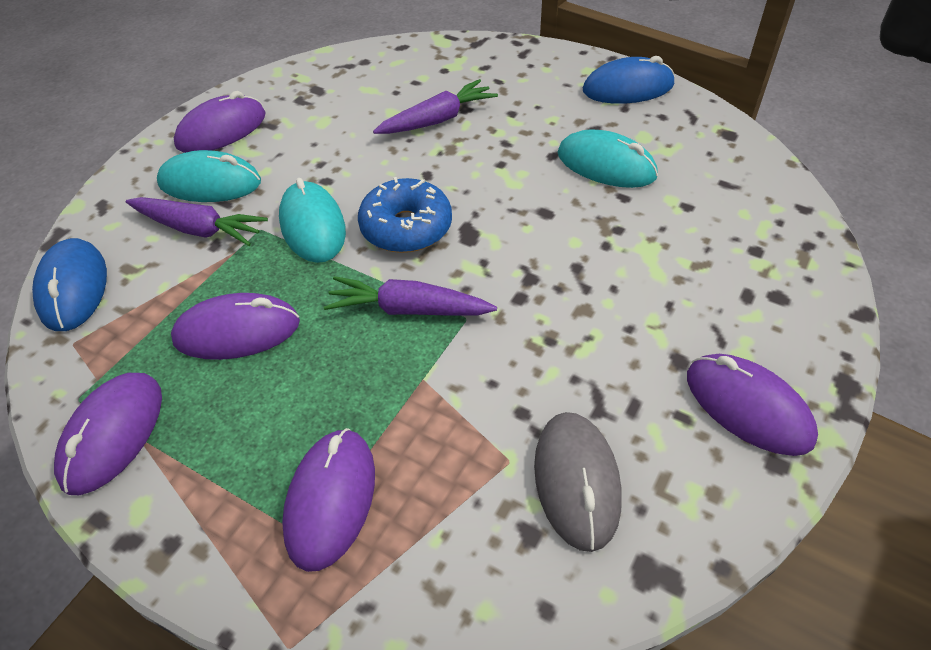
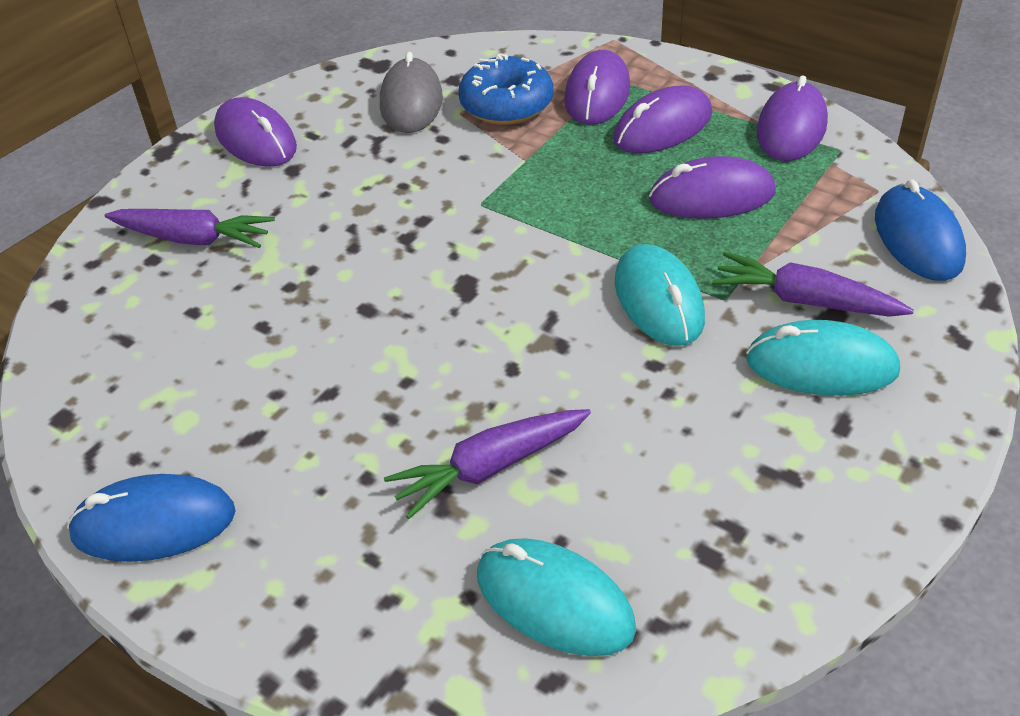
camera: 175 degrees left, 5 degrees down
purple mouse [174,91,266,153] -> purple mouse moved to [613,85,712,153]
purple carrot [324,276,497,316] -> purple carrot moved to [105,209,275,248]
blue donut [358,177,452,253] -> blue donut moved to [459,54,553,125]
turquoise mouse [558,129,658,188] -> turquoise mouse moved to [477,538,636,656]

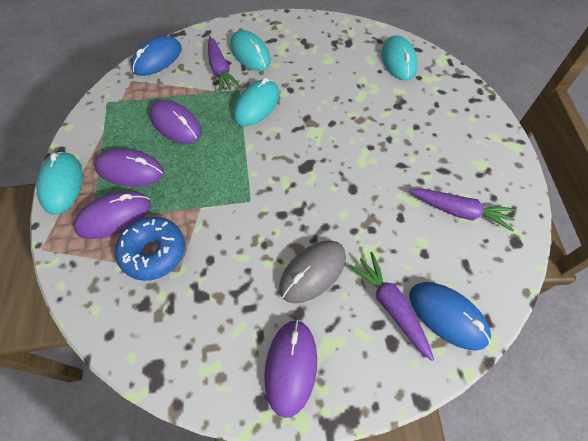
camera: 135 degrees left, 15 degrees up
blue mouse [67,474,235,562] -> blue mouse moved to [409,282,491,351]
grey mouse [380,52,443,133] -> grey mouse moved to [279,240,346,303]
purple carrot [384,409,591,519] -> purple carrot moved to [409,188,516,232]
purple mouse [757,75,828,161] -> none
none -> turquoise mouse [36,152,83,215]

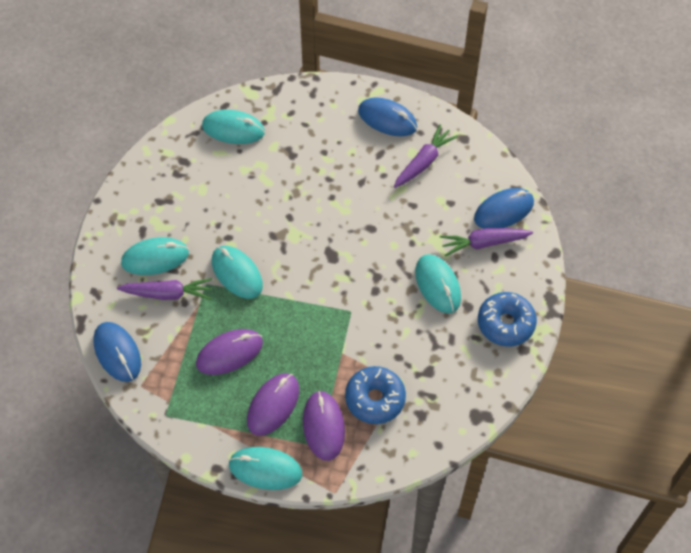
camera: 70 degrees left, 0 degrees up
purple mouse [264,319,317,418] -> blue donut [478,292,537,347]
grey mouse [279,240,346,303] -> turquoise mouse [415,254,461,313]
none -> blue mouse [358,97,417,136]

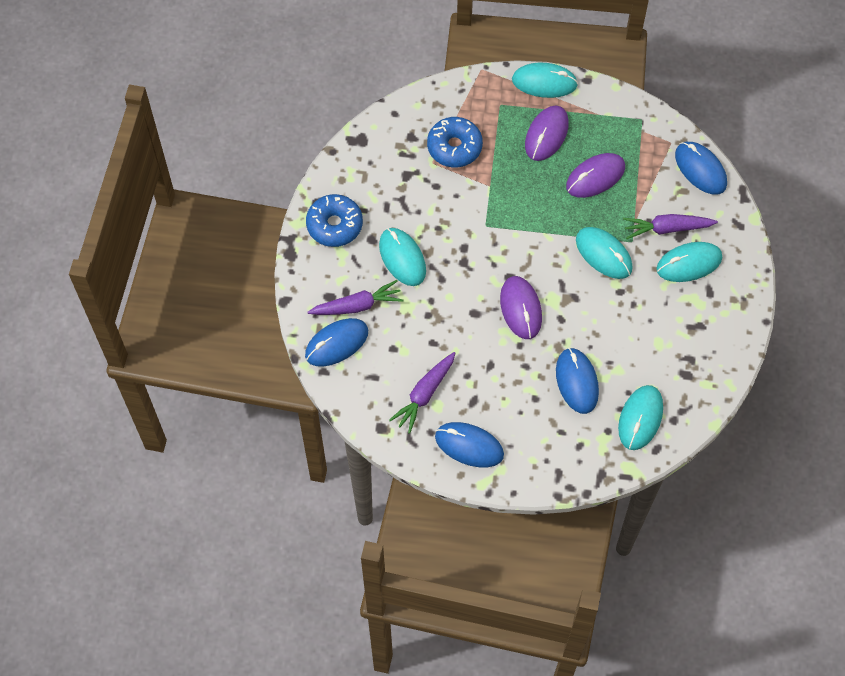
camera: 175 degrees right, 5 degrees up
turquoise mouse [202,110,265,144] -> turquoise mouse turned 75 degrees counterclockwise [618,385,663,450]
purple mouse [303,391,345,461] -> purple mouse moved to [500,276,542,339]
none -> blue mouse [556,348,599,414]

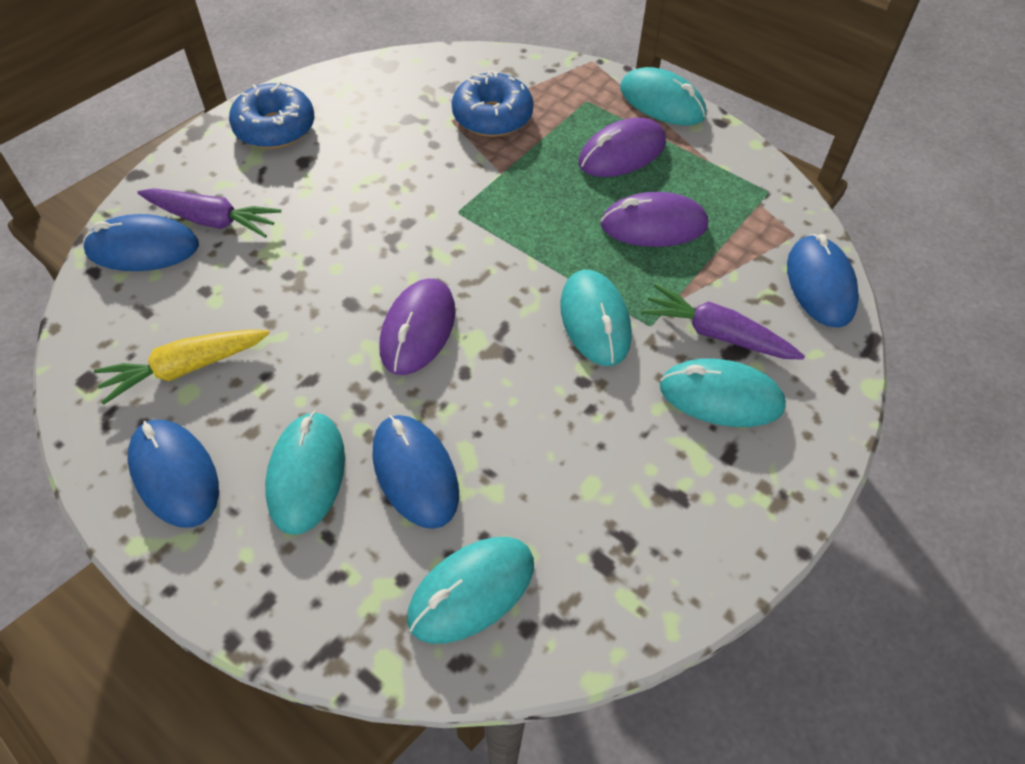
camera: 30 degrees right, 10 degrees down
turquoise mouse [379,228,426,286] -> turquoise mouse moved to [265,411,345,535]
purple carrot [389,352,455,434] -> yellow carrot [94,330,270,405]
blue mouse [556,348,599,414] -> blue mouse turned 45 degrees counterclockwise [372,415,459,529]

